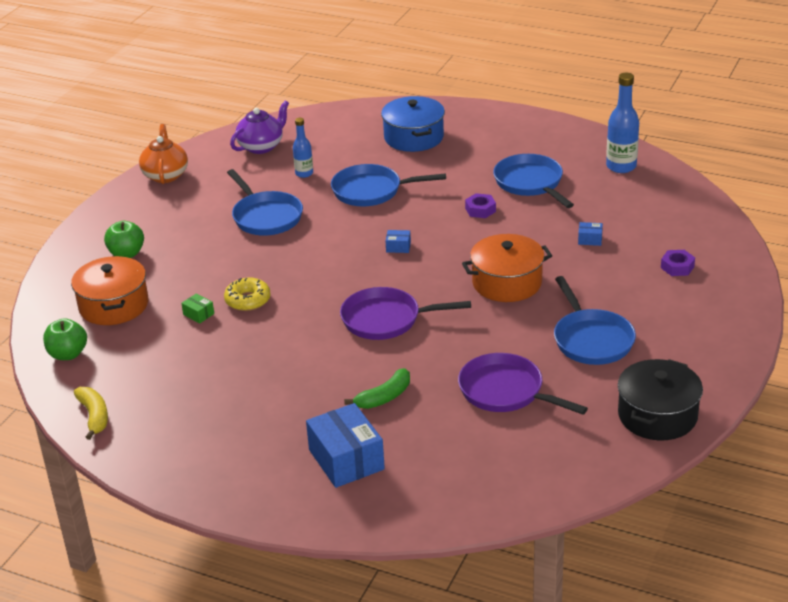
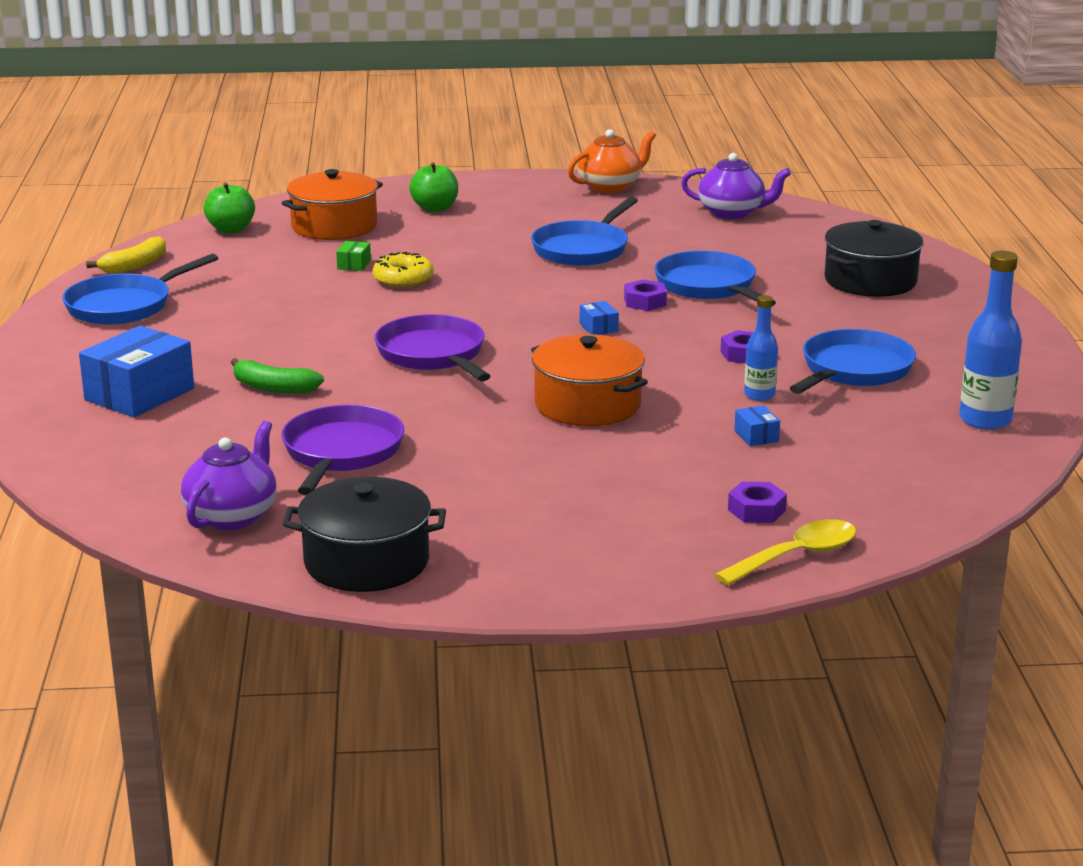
camera: 60 degrees right, 10 degrees down
blue bottle [293,118,313,178] -> blue bottle moved to [744,295,778,401]
blue pot [381,96,445,152] -> black pot [825,220,924,297]
blue pan [554,276,636,365] -> blue pan moved to [62,253,218,325]
none -> purple teapot [181,421,277,530]
none -> purple nut [624,279,667,311]
none -> yellow spoon [715,519,856,586]

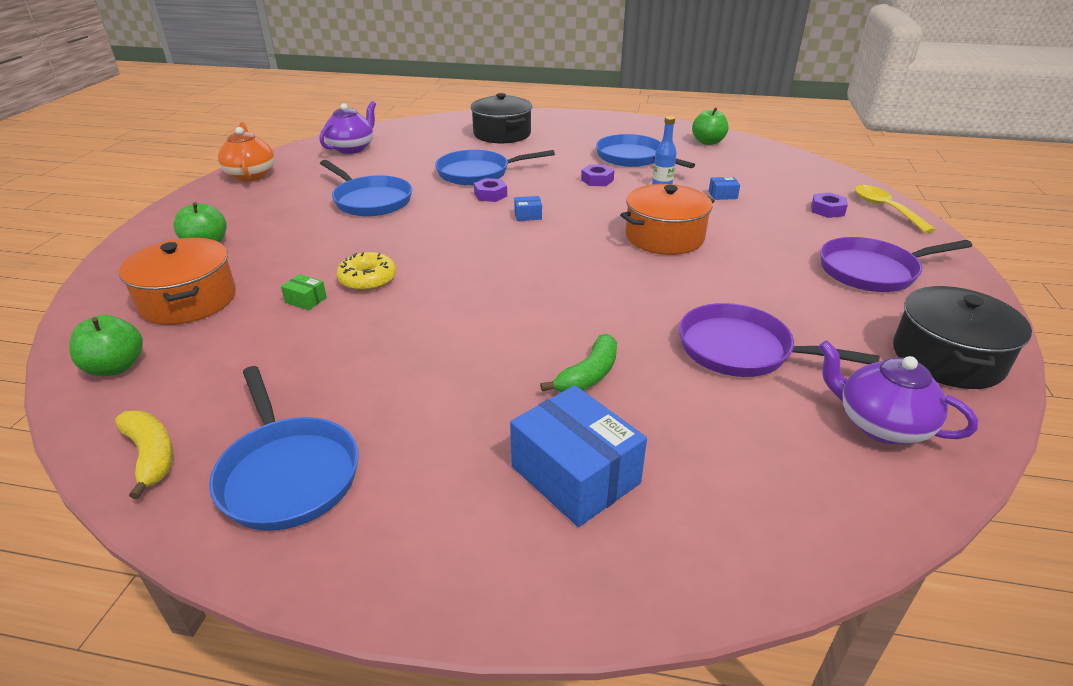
camera: 75 degrees left, 10 degrees up
purple pan [374,314,491,381] -> purple pan moved to [820,237,972,292]
blue bottle [959,251,1022,430] -> green apple [692,107,728,145]

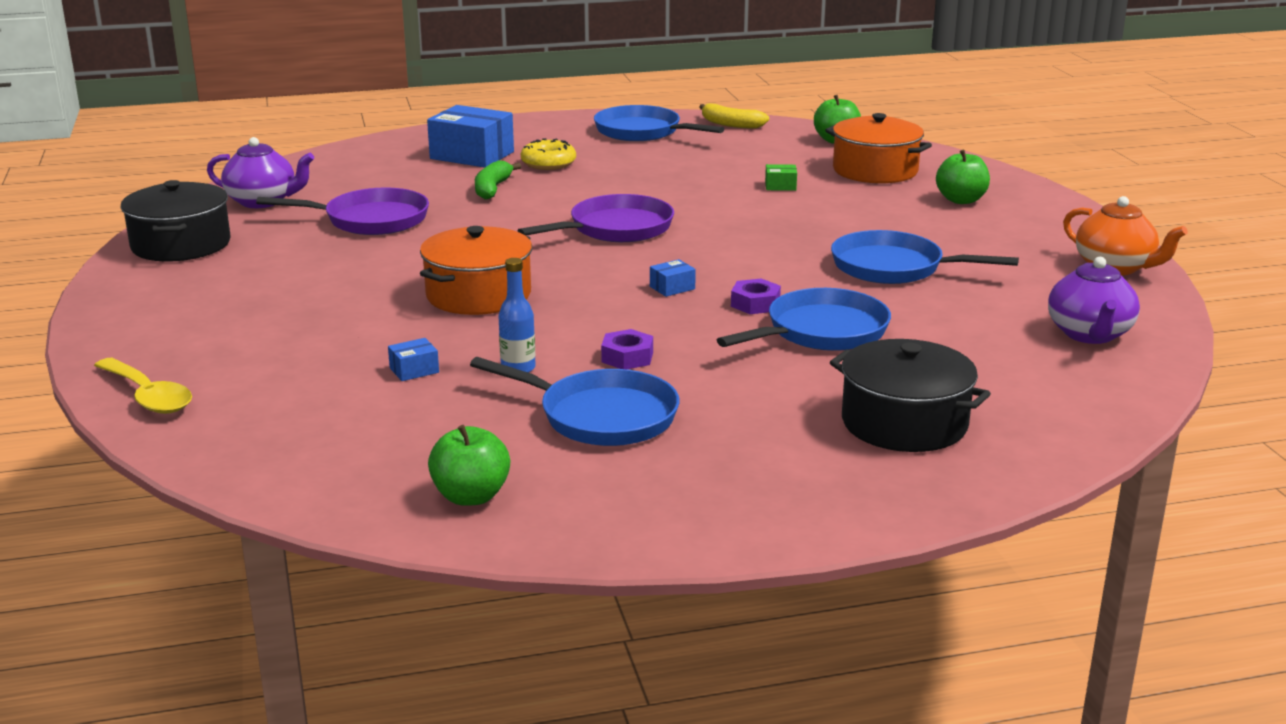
camera: 155 degrees right, 10 degrees down
yellow donut [336,252,396,291] -> yellow donut moved to [521,138,576,170]
purple nut [811,192,848,218] -> none
purple pan [820,237,972,292] -> purple pan moved to [518,194,674,242]

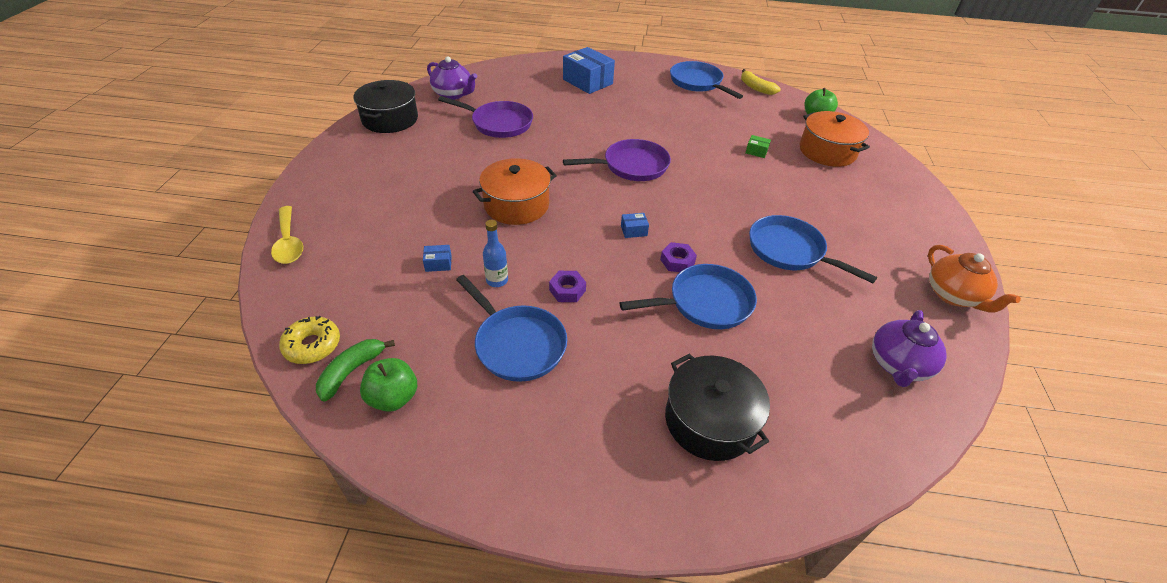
camera: 20 degrees right, 20 degrees up
green banana [475,160,521,199] -> green banana moved to [316,339,395,401]
yellow donut [521,138,576,170] -> yellow donut moved to [279,316,340,364]
green apple [936,150,990,204] -> none

